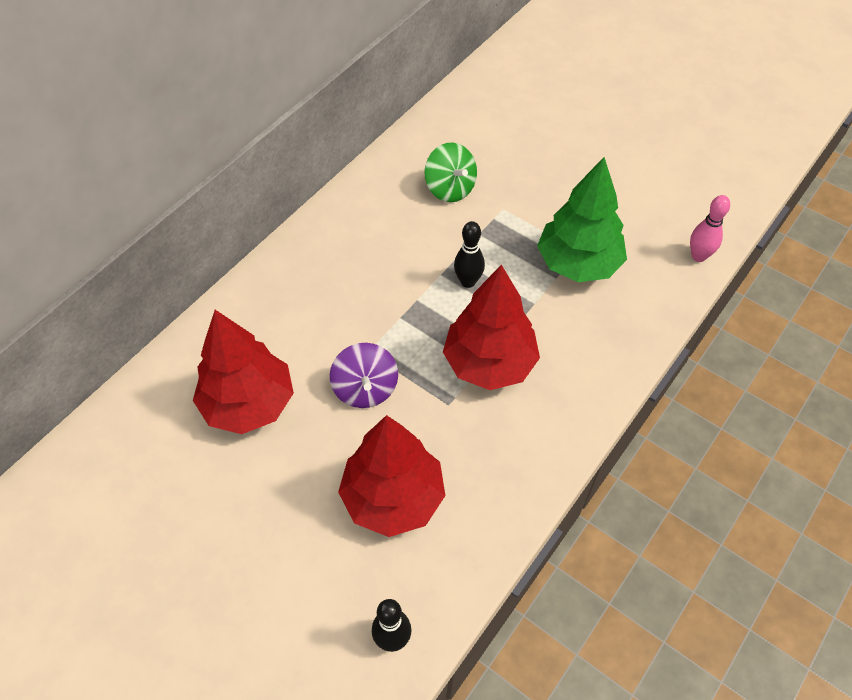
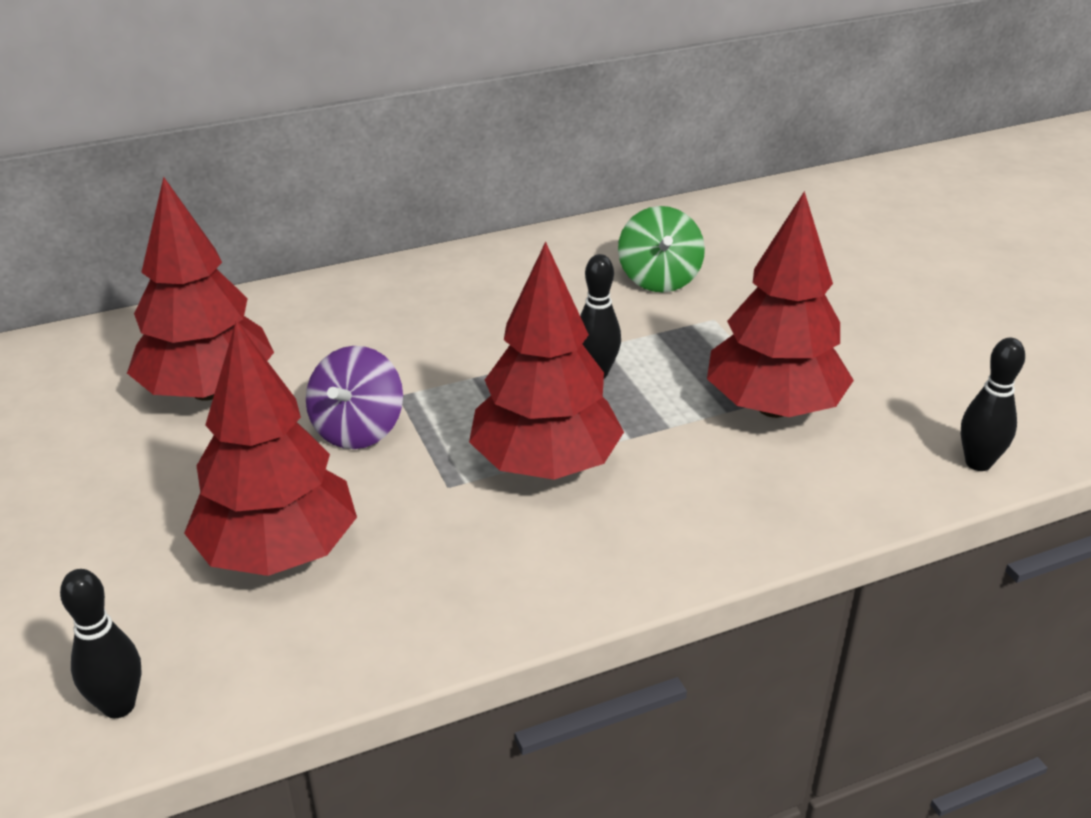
camera: 30 degrees right, 20 degrees down
green tree [537,157,627,282] -> red tree [707,191,854,418]
pink bowling pin [690,195,730,262] -> black bowling pin [961,338,1025,471]

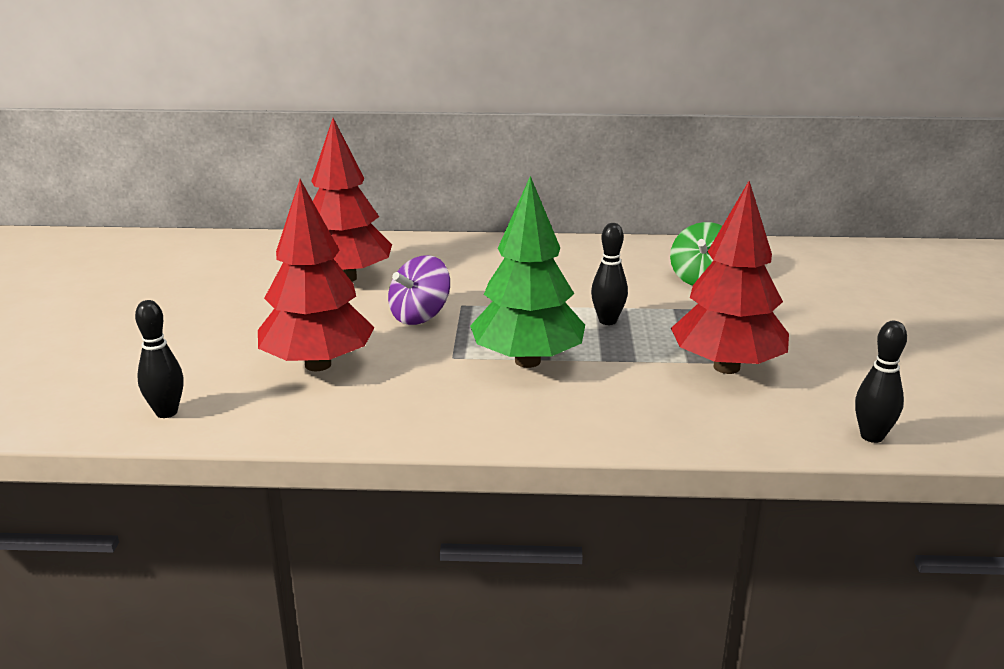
camera: 25 degrees right, 10 degrees down
red tree [469,242,624,480] -> green tree [470,176,585,368]

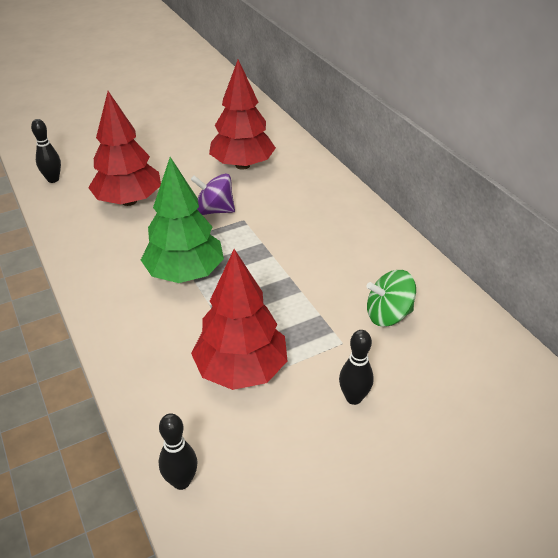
camera: 60 degrees right, 15 degrees up
black bowling pin [591,223,628,325] -> black bowling pin moved to [339,330,374,405]

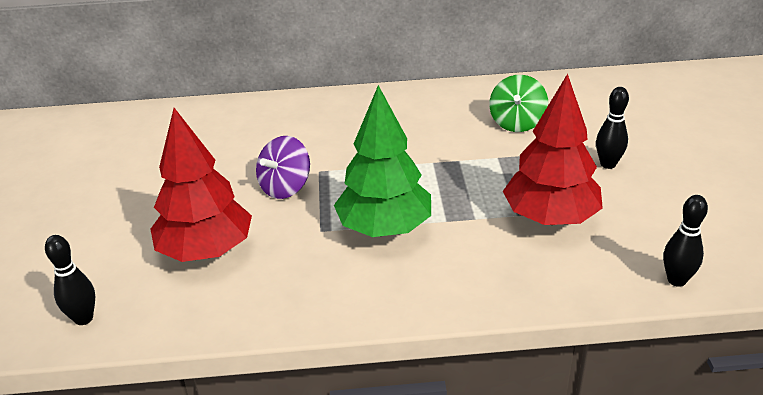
camera: 65 degrees left, 5 degrees down
red tree [209,60,276,170] -> none

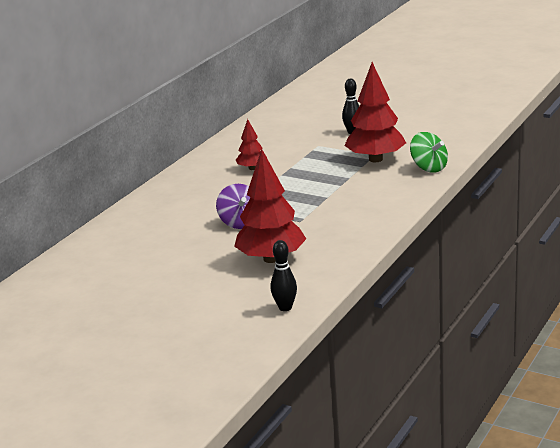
camera: 55 degrees left, 10 degrees down
green tree [334,85,431,237] -> none
green spinning top [489,75,548,132] -> green spinning top moved to [410,132,448,172]
black bowling pin [663,195,708,287] -> none
none -> red tree [236,119,267,170]

